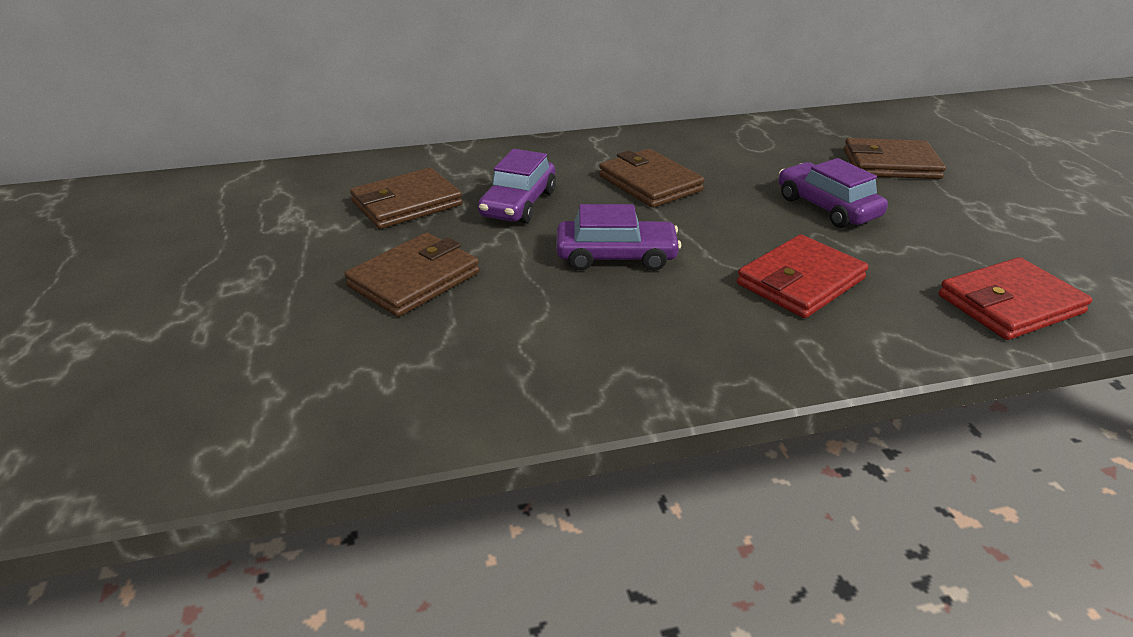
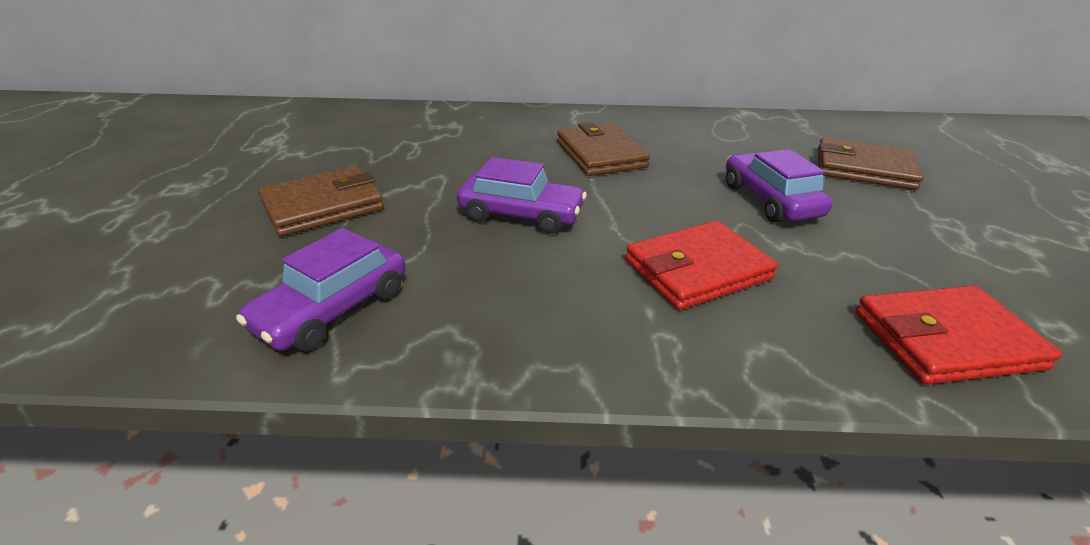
camera: 15 degrees right, 0 degrees up
brown wallet [350,168,463,229] -> none
purple car [478,149,556,224] -> purple car moved to [236,228,405,352]

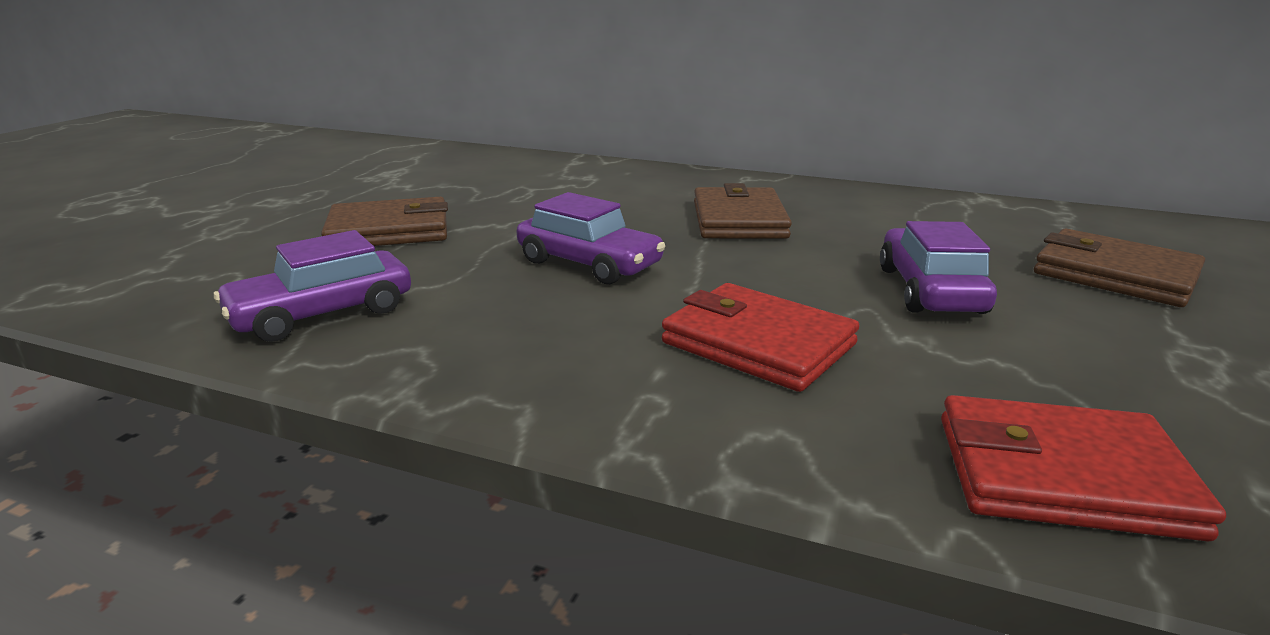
camera: 20 degrees right, 10 degrees down
red wallet [625,221,778,310] -> red wallet turned 45 degrees clockwise [662,283,859,392]

